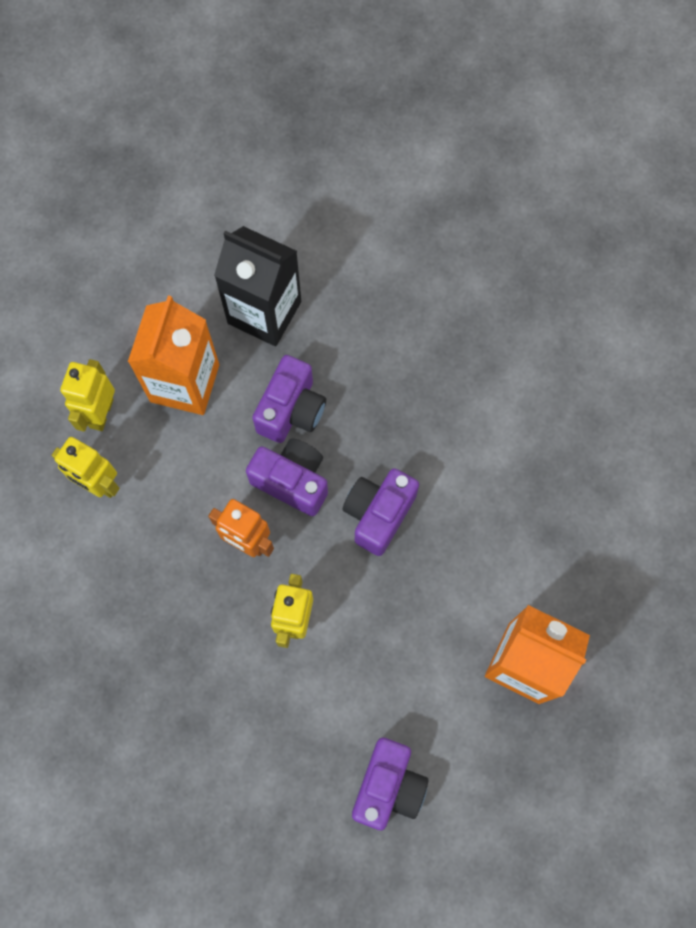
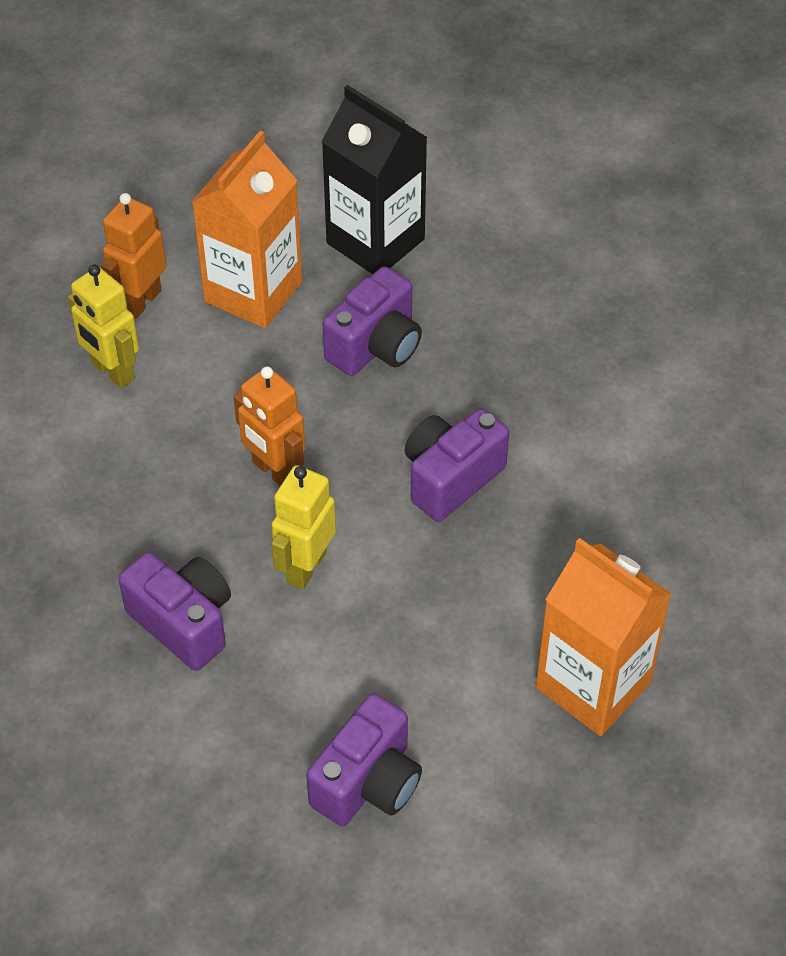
camera: 15 degrees right, 20 degrees down
yellow robot [60,359,115,432] -> orange robot [101,193,166,319]
purple camera [246,438,328,516] -> purple camera moved to [118,552,231,671]

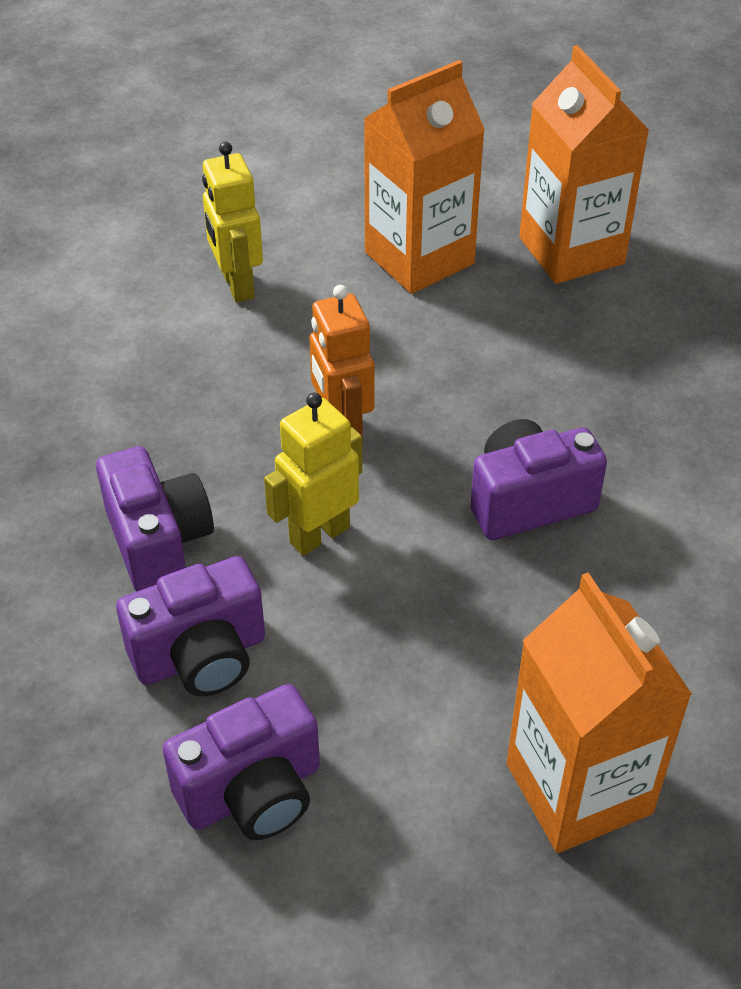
camera: 25 degrees right, 5 degrees down
orange robot [101,193,166,319] -> none
black carton [321,85,428,274] -> orange carton [519,45,649,284]
purple camera [323,266,422,376] -> purple camera moved to [116,556,265,696]

